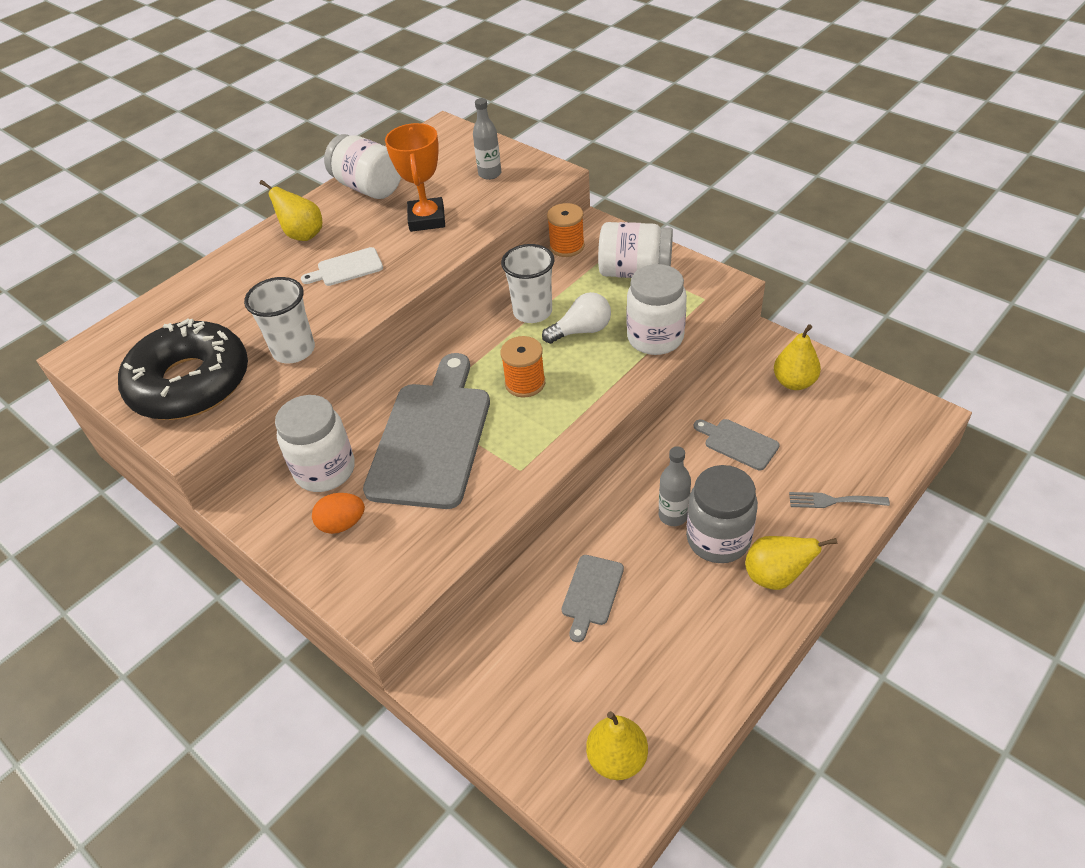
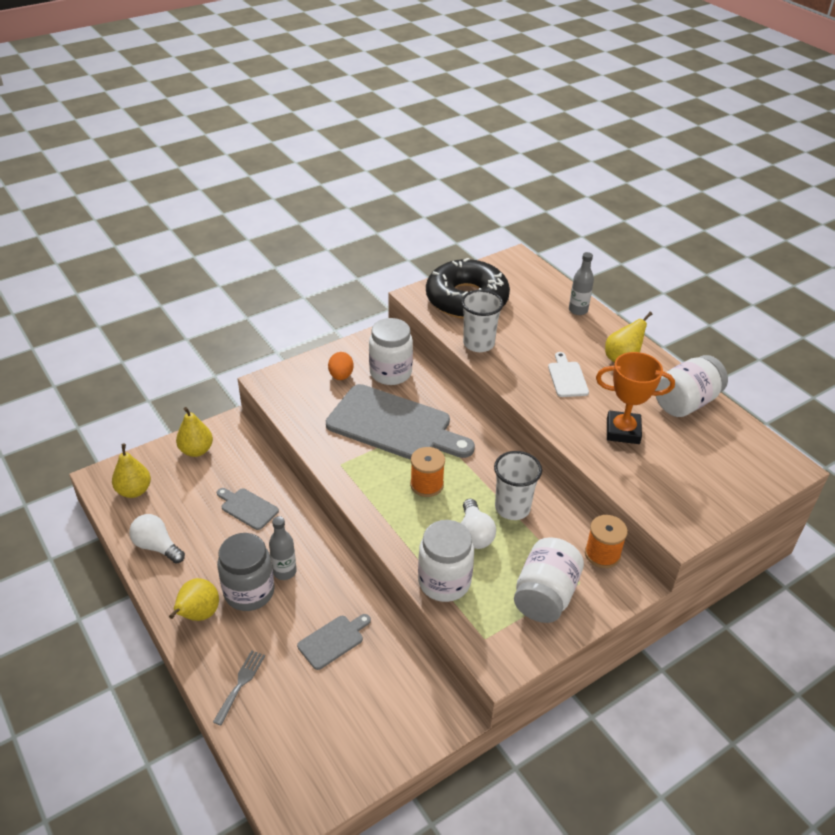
camera: 100 degrees right, 5 degrees down
grey bottle [473,98,501,180] -> grey bottle moved to [569,252,594,315]
yellow pear [774,324,821,390] -> yellow pear moved to [176,407,213,457]
none -> white light bulb [129,514,185,564]

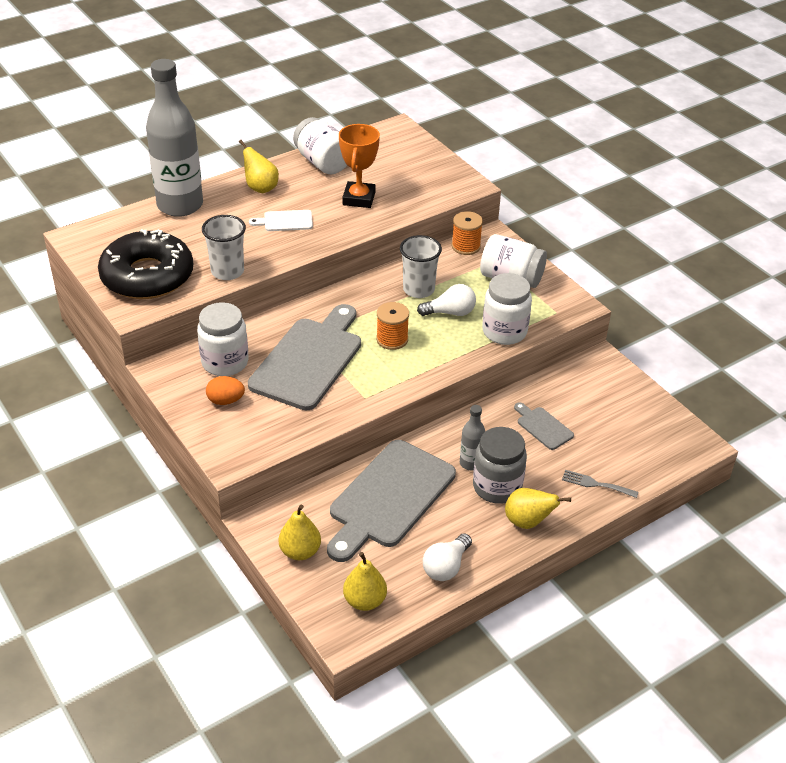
camera: 90 degrees left, 0 degrees up
grey cutting board [217,488,279,530] -> grey cutting board [327,440,456,562], size x2.24
grey bottle [569,252,594,315] -> grey bottle [146,59,203,217], size x2.30

